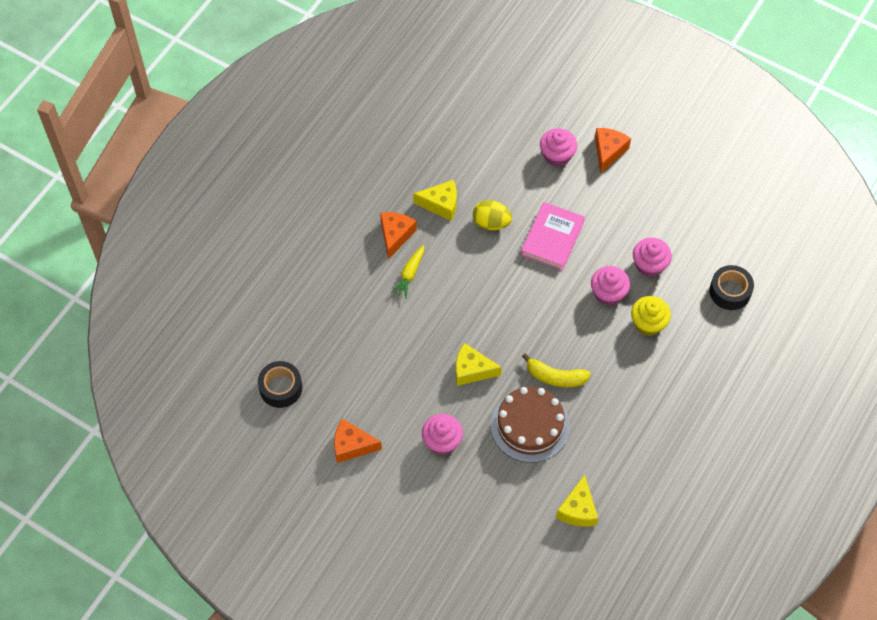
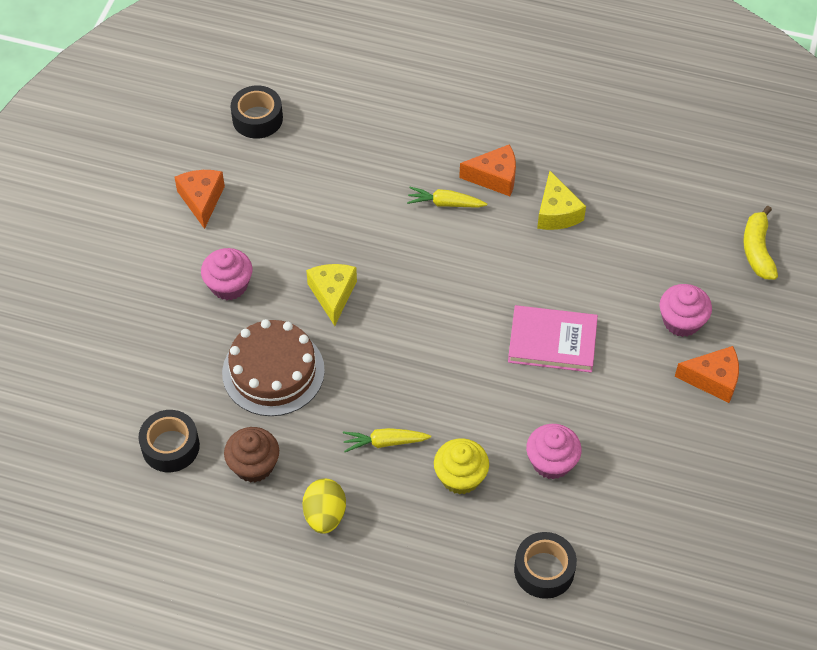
camera: 75 degrees right, 5 degrees down
yellow egg [473,200,512,230] -> yellow egg moved to [302,479,346,534]
yellow banana [522,353,591,387] -> yellow banana moved to [743,206,778,280]
yellow cheese [556,474,598,526] -> black tape [138,410,200,472]
pink cupcake [591,266,630,306] -> none
none -> brown cupcake [224,427,279,483]
none -> yellow carrot [343,428,431,452]

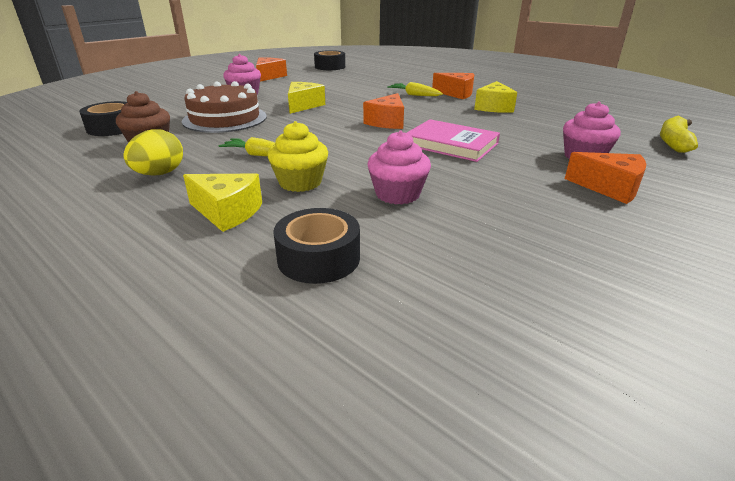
camera: 25 degrees right, 25 degrees down
none -> yellow cheese [183,173,262,232]
none -> orange cheese [363,93,404,129]

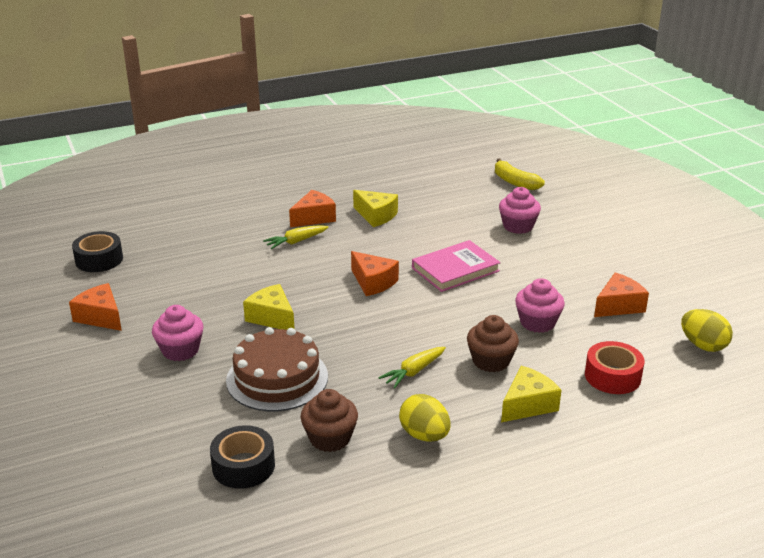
camera: 65 degrees left, 0 degrees up
yellow cupcake [267,121,328,192] -> brown cupcake [467,315,519,372]
black tape [273,208,360,284] -> red tape [585,341,645,394]
orange cheese [565,152,646,204] -> orange cheese moved to [594,272,649,317]
none -> yellow egg [681,309,733,352]

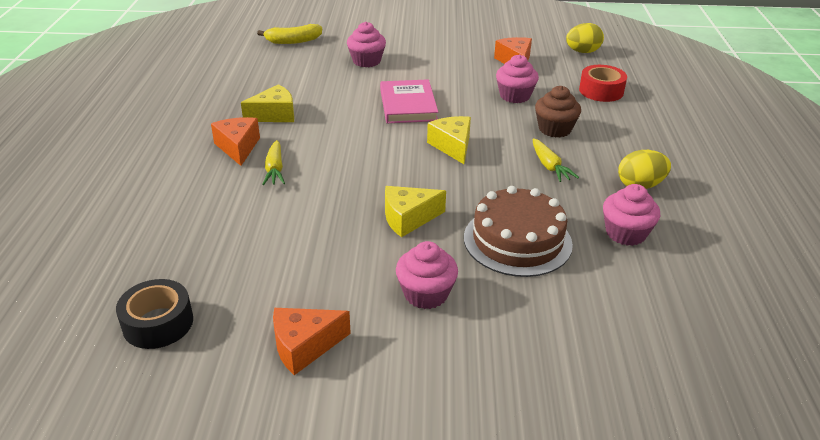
camera: 65 degrees left, 5 degrees up
black tape [210,425,275,489] -> none
brown cupcake [300,389,358,452] -> pink cupcake [603,184,660,246]
orange cheese [351,251,399,296] -> none
yellow cheese [501,366,561,422] -> yellow cheese moved to [427,116,471,164]

